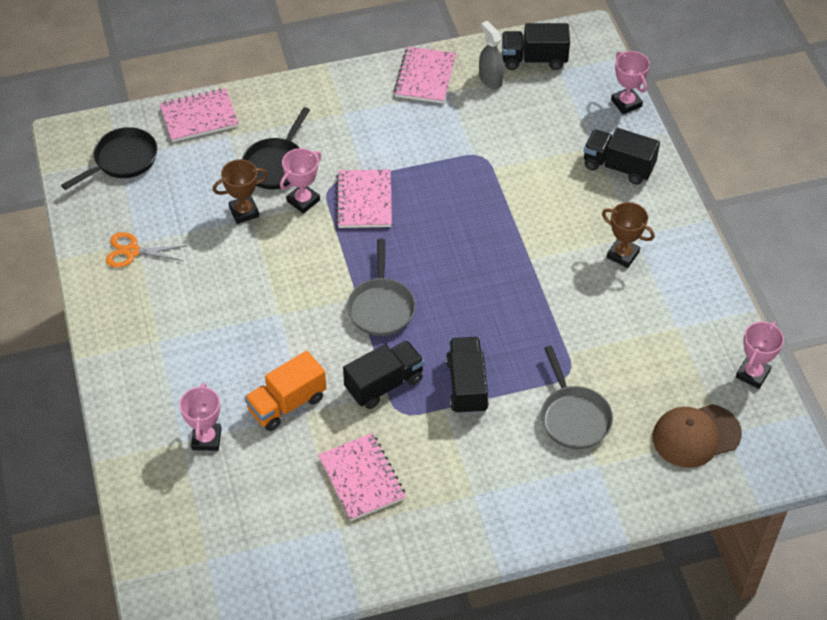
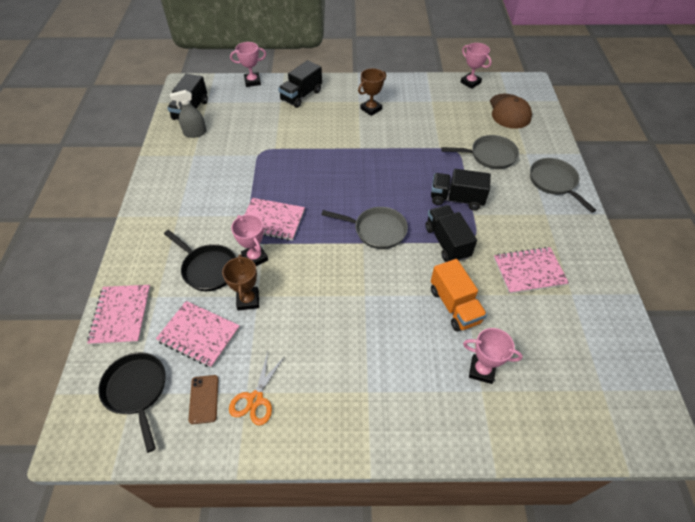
camera: 75 degrees left, 0 degrees up
pink notebook [394,46,456,104] -> pink notebook moved to [156,301,240,368]
none -> brown phone [189,375,219,424]
none -> grey pan [530,158,596,213]

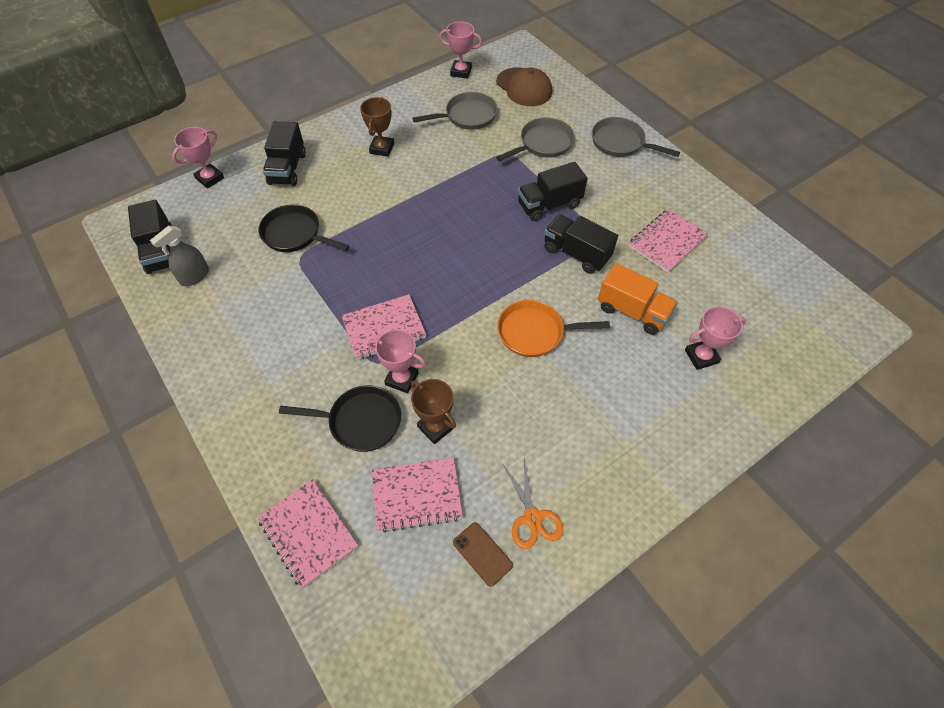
camera: 35 degrees left, 5 degrees up
black pan [98,352,165,453] -> black pan moved to [259,204,350,252]
grey pan [321,207,408,249] -> grey pan moved to [412,92,498,130]
none -> orange pan [497,300,610,357]

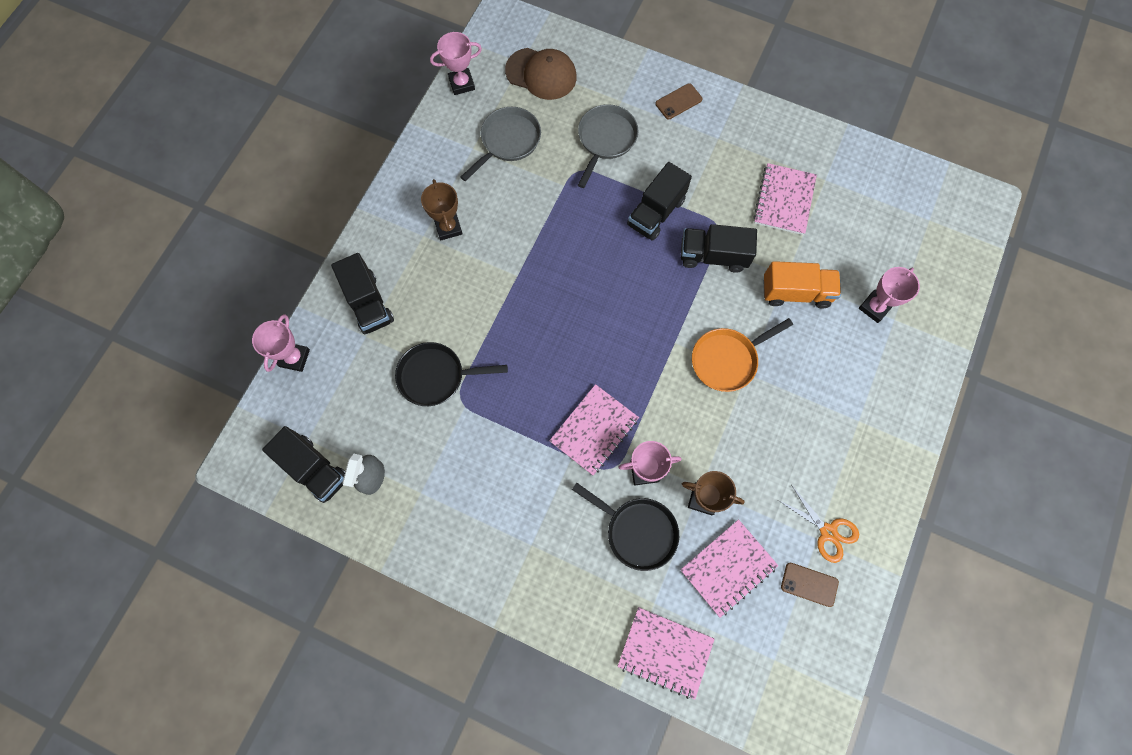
camera: 30 degrees left, 15 degrees up
black pan [279,385,401,452] -> black pan turned 60 degrees clockwise [572,483,679,571]
grey pan [592,117,680,157] -> brown phone [655,83,702,119]

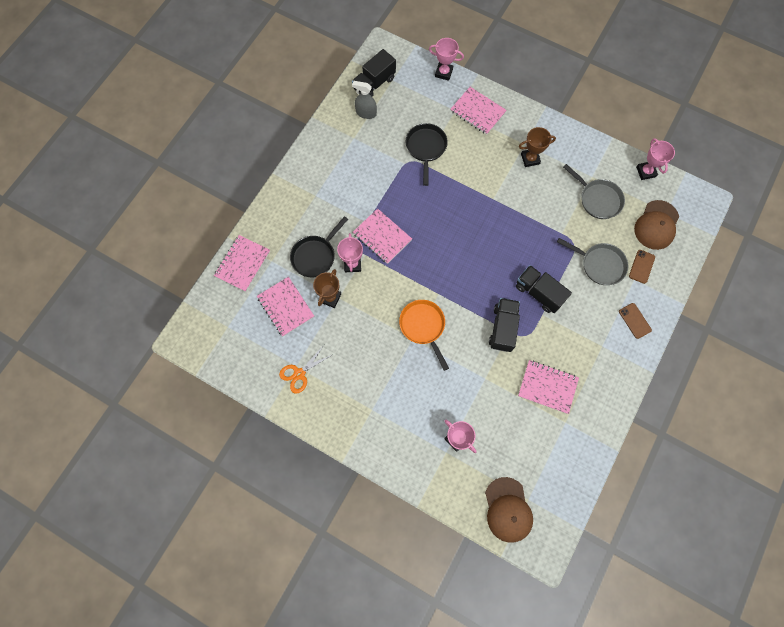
camera: 95 degrees right, 0 degrees up
black truck [331,253,394,334] -> pink notebook [450,87,507,135]
orange truck [763,261,841,308] -> none
brown phone [781,563,839,607] -> brown phone moved to [629,250,655,284]
none -> brown cap [485,477,533,543]

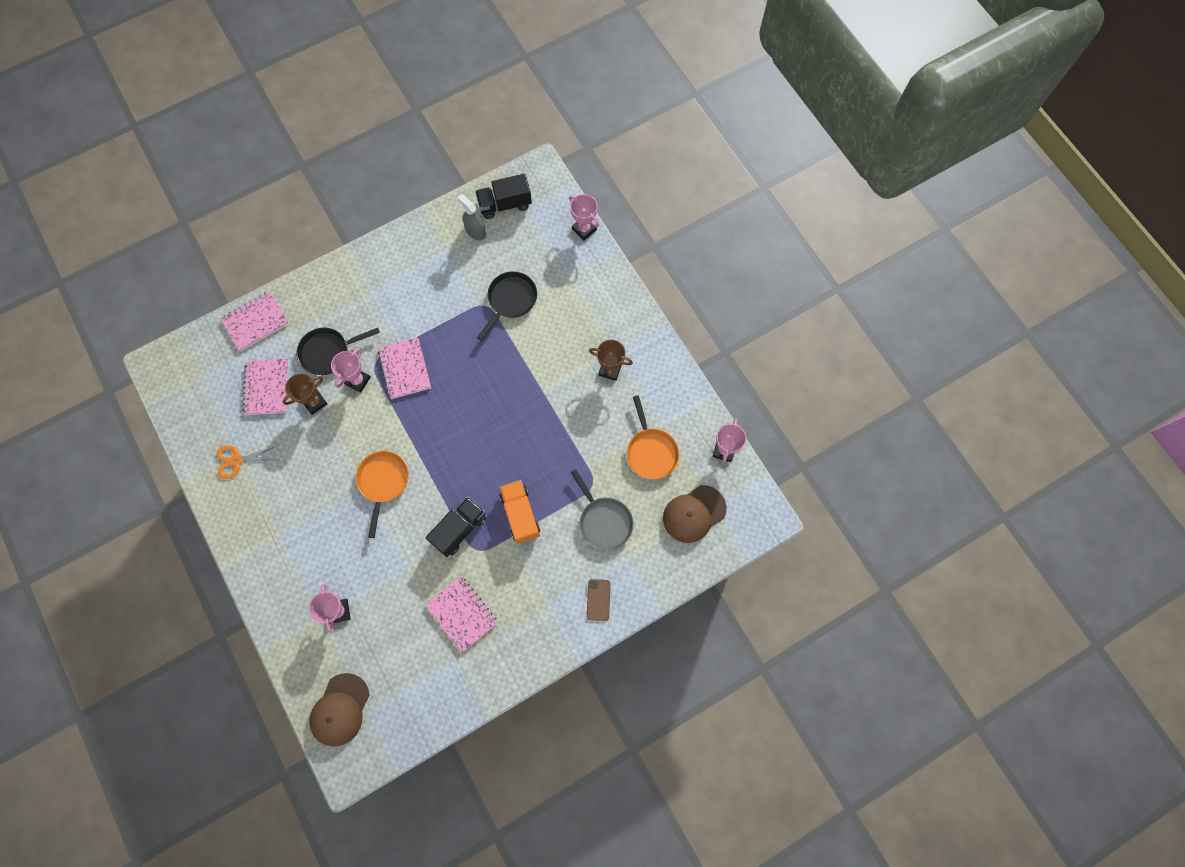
camera: 30 degrees right, 0 degrees up
pink notebook [450,87,507,135] -> none
black truck [516,265,572,313] -> orange truck [499,480,540,544]
grey pan [563,164,625,219] -> orange pan [627,395,679,479]
brown phone [629,250,655,284] -> none

